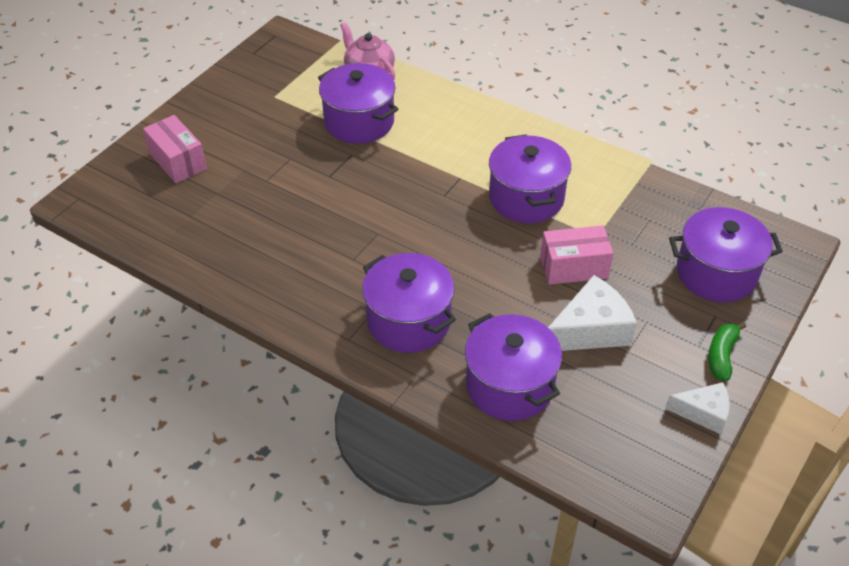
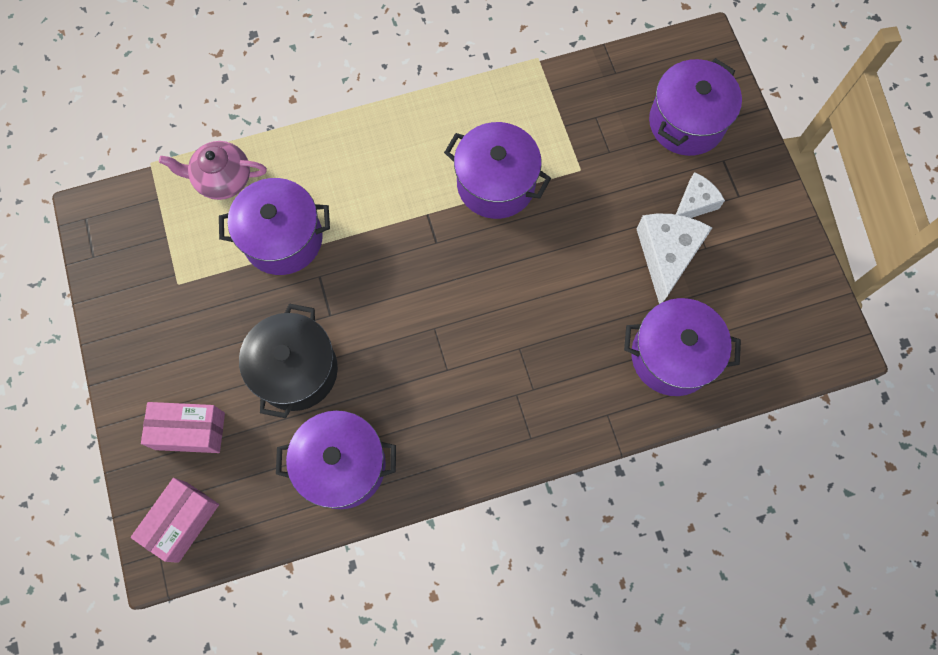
camera: 50 degrees left, 25 degrees up
purple pot [362,253,456,353] -> purple pot moved to [276,410,396,509]
pink box [540,225,613,285] -> pink box moved to [130,478,219,563]
white cheese [665,382,730,434] -> white cheese moved to [676,172,725,218]
green banana [708,322,746,381] -> none
none -> black pot [239,304,338,418]

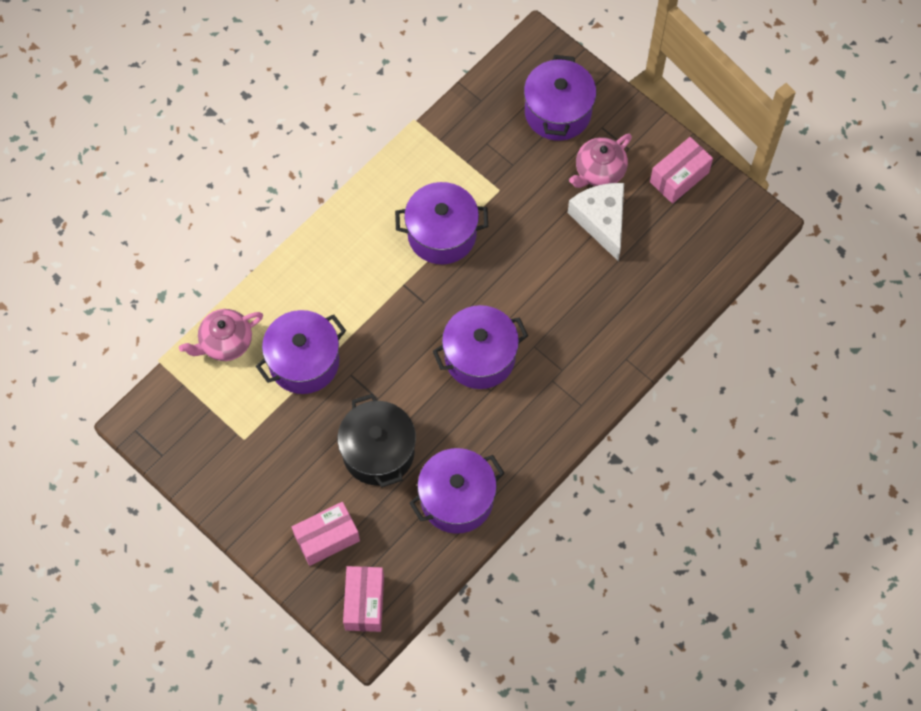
camera: 30 degrees left, 5 degrees down
purple pot [624,298,741,396] -> purple pot moved to [433,305,528,389]
white cheese [676,172,725,218] -> pink teapot [569,134,632,188]
none -> pink box [650,137,713,204]

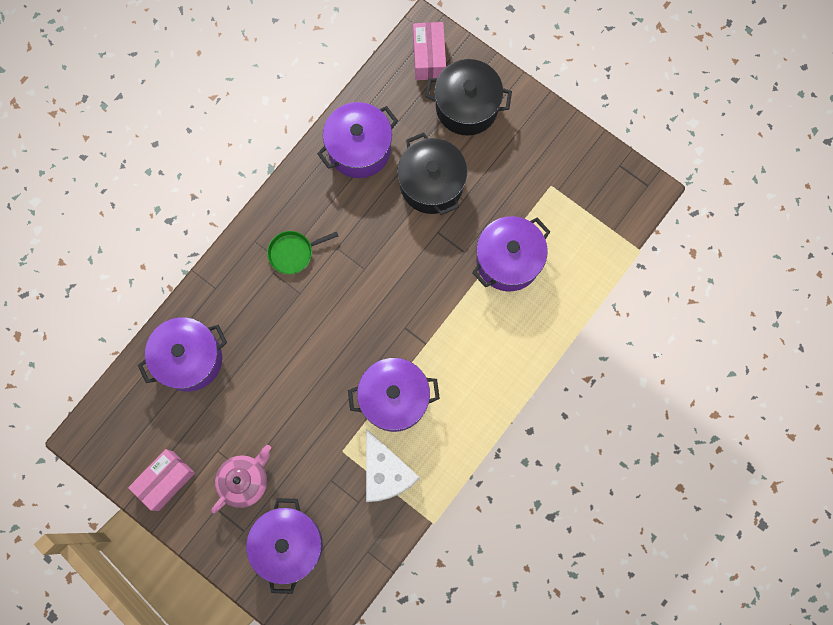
camera: 175 degrees right, 10 degrees up
pink teapot [179,309,263,361] -> none
pink box [292,502,360,566] -> black pot [425,59,512,136]
purple pot [433,305,528,389] -> purple pot moved to [138,317,227,392]
white cheese [568,183,624,261] -> white cheese moved to [366,428,420,502]
none -> green pan [267,231,338,274]

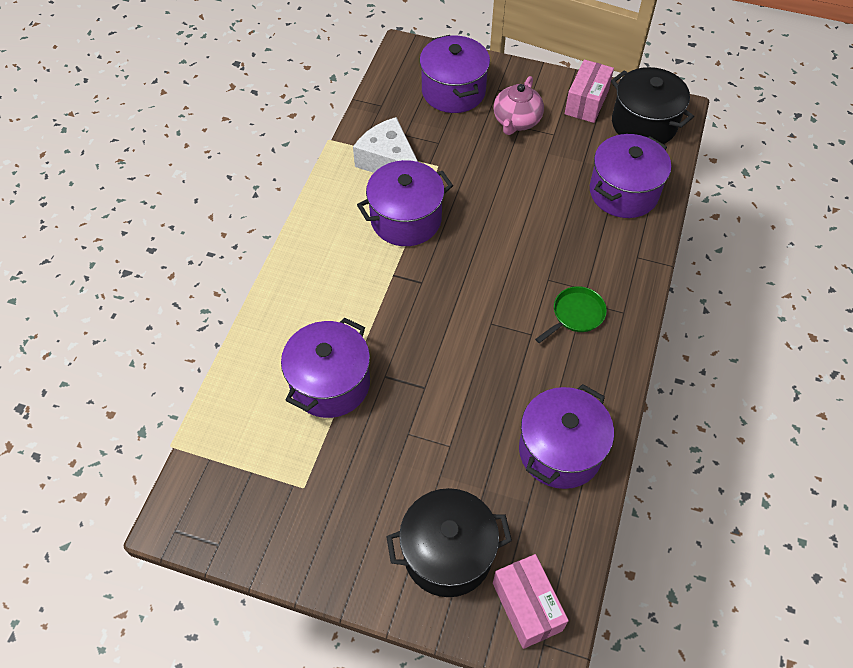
camera: 160 degrees right, 20 degrees down
black pot [397,132,467,215] -> black pot moved to [611,67,694,144]

